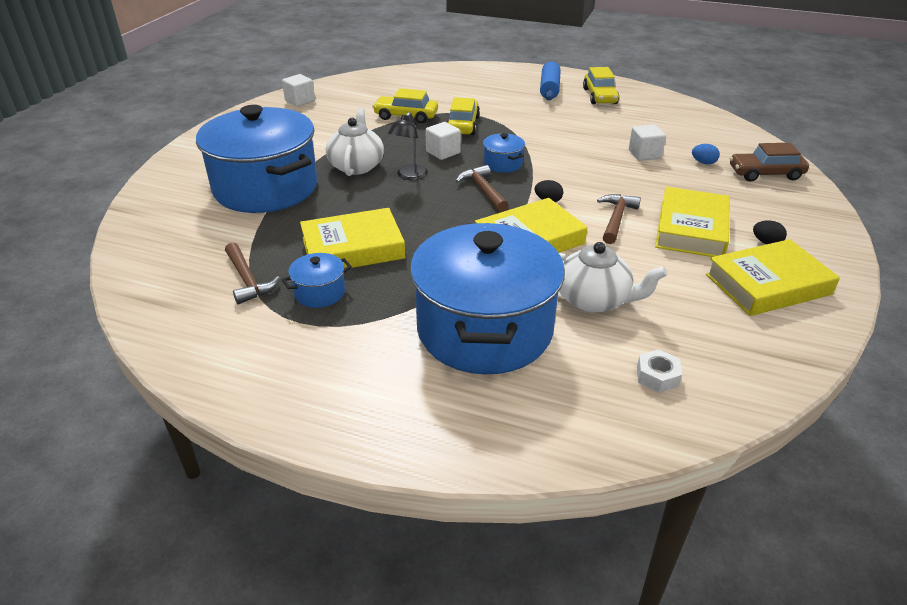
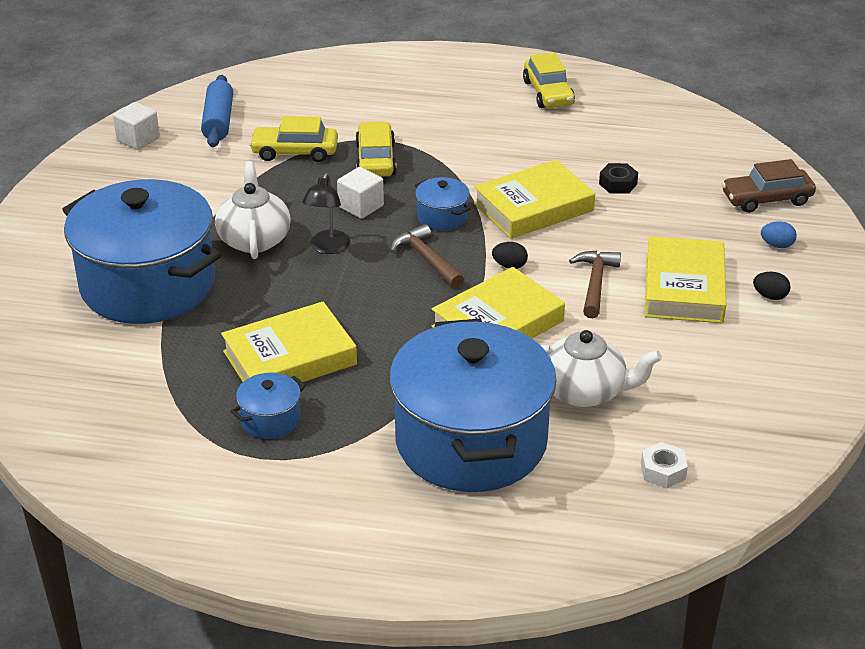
camera: 10 degrees left, 0 degrees up
brown hammer [225,242,280,304] -> none
blue rolling pin [540,61,560,100] -> blue rolling pin moved to [201,75,233,147]
white cube [629,125,666,161] -> black nut [599,163,638,194]
blue egg [692,144,720,165] -> blue egg moved to [761,221,797,248]
yellow book [706,239,840,316] -> yellow book moved to [474,160,595,239]

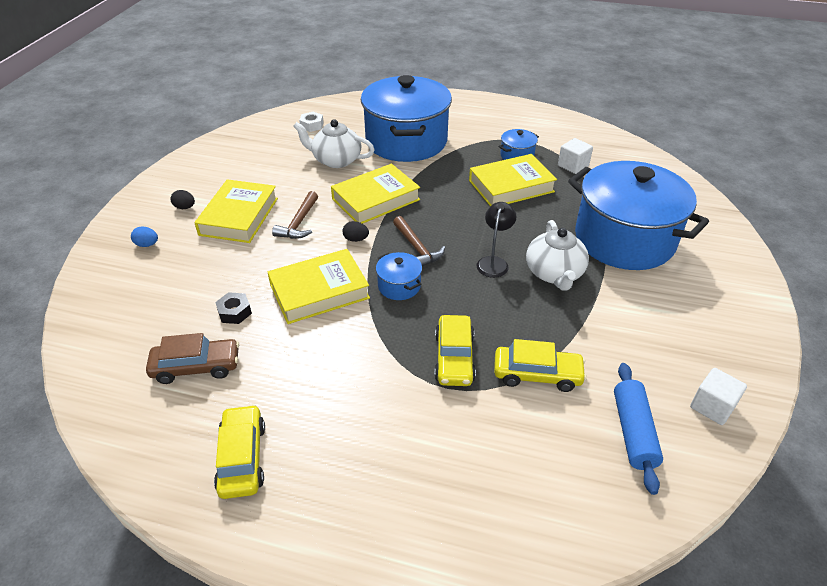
camera: 175 degrees left, 5 degrees up
white cube [337,167,384,219] -> white cube moved to [558,138,593,174]
brown car [722,159,816,213] -> brown car moved to [146,333,239,384]

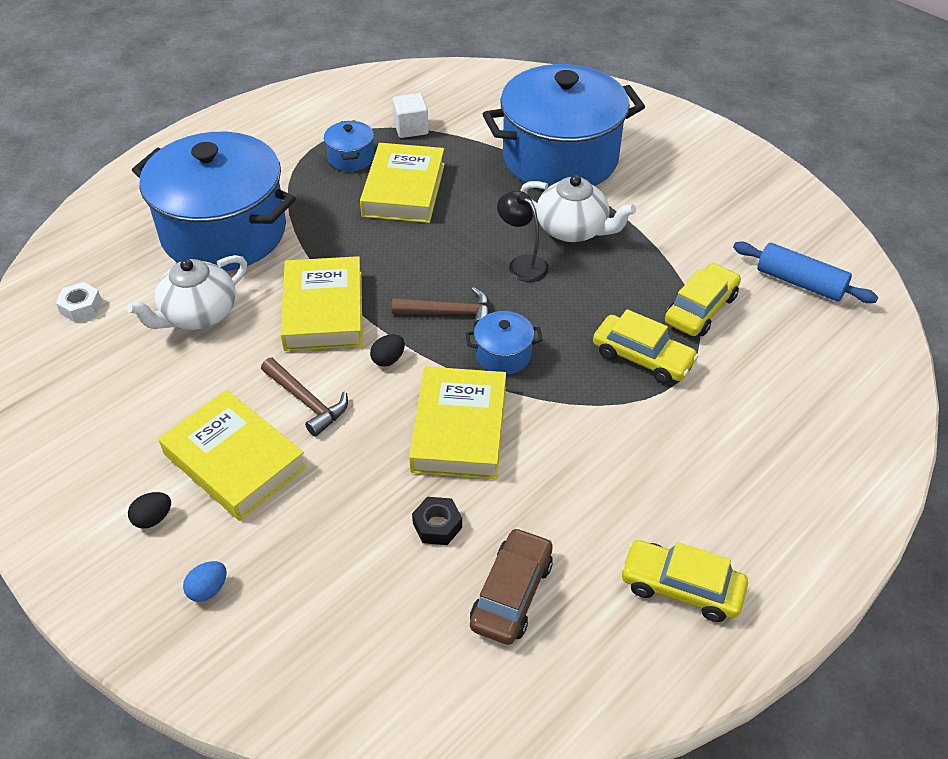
camera: 60 degrees left, 5 degrees up
white cube [690,368,747,425] -> none

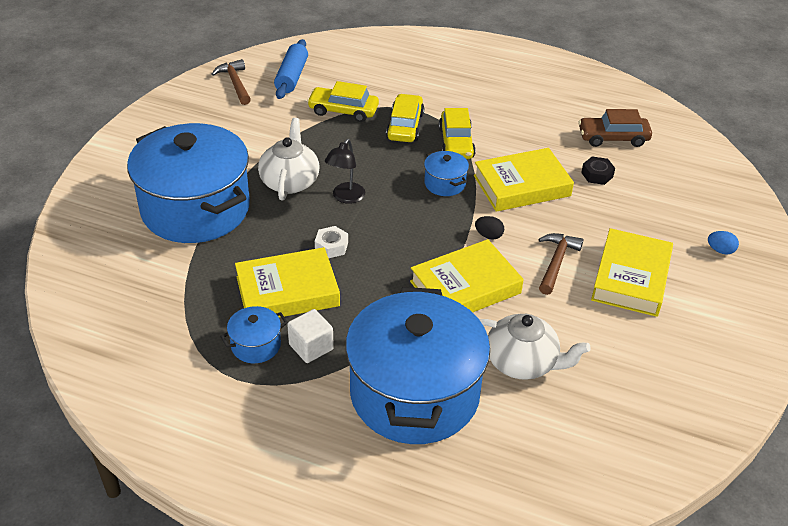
camera: 115 degrees left, 5 degrees down
white nut [56,282,102,322] -> white nut moved to [315,226,348,258]
black egg [128,492,171,529] -> none
white cube [392,93,429,138] -> white cube moved to [287,309,334,363]
brown hammer [392,287,490,326] -> brown hammer moved to [211,59,251,105]
yellow car [620,540,748,622] -> yellow car moved to [439,108,476,159]

